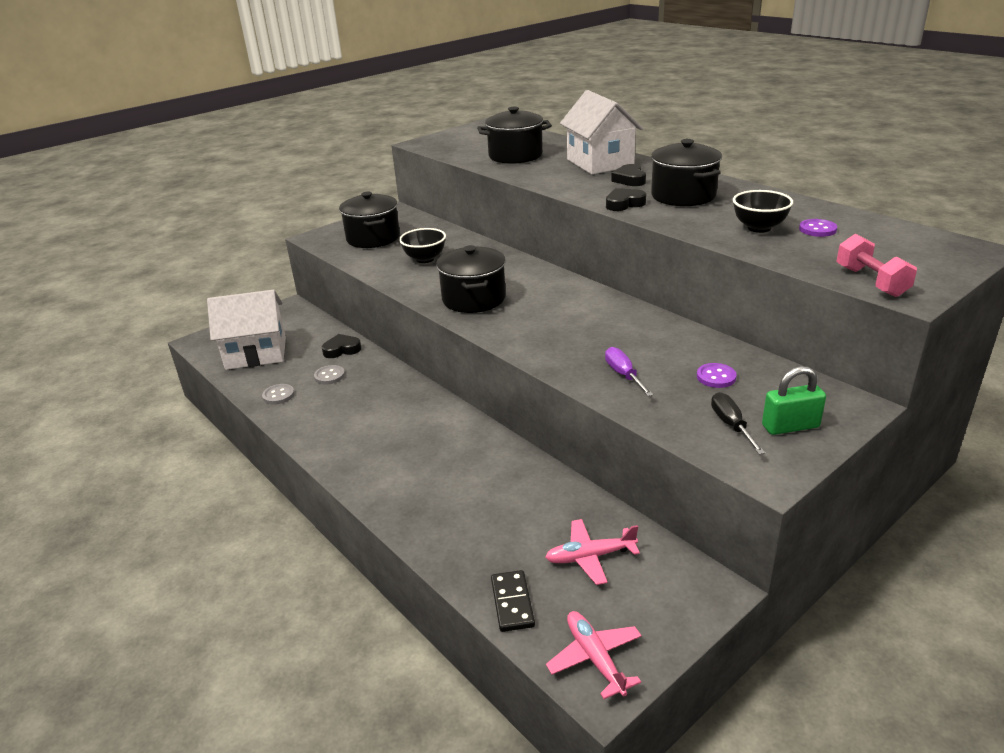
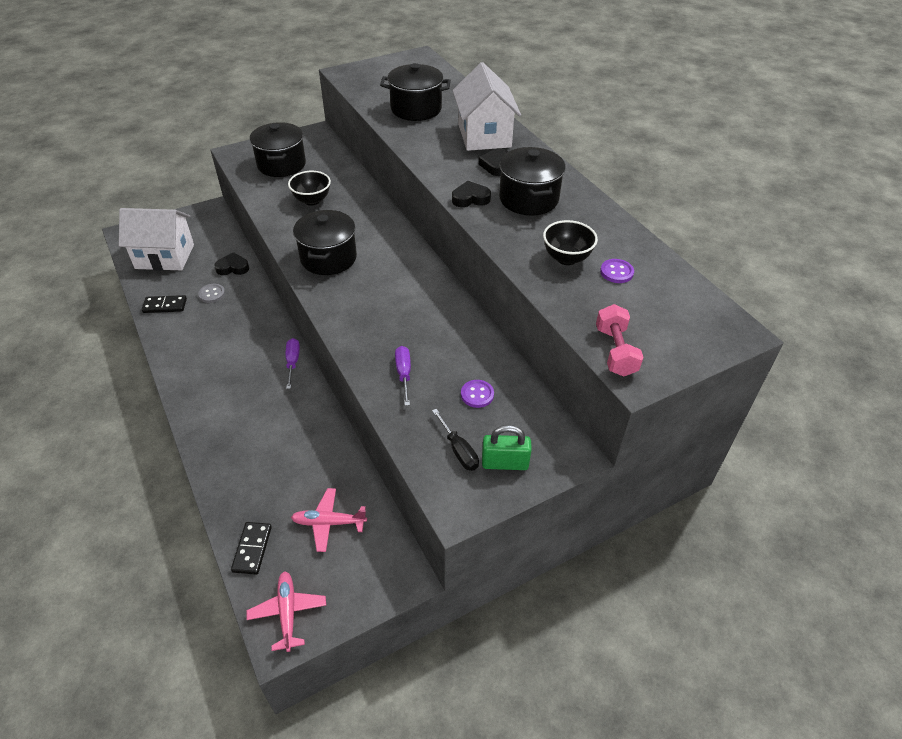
camera: 10 degrees right, 15 degrees up
grey button [262,384,294,405] -> black domino [142,295,187,313]
black screwdriver [711,392,765,454] -> black screwdriver turned 150 degrees clockwise [432,409,479,471]
none -> purple screwdriver [286,338,300,389]

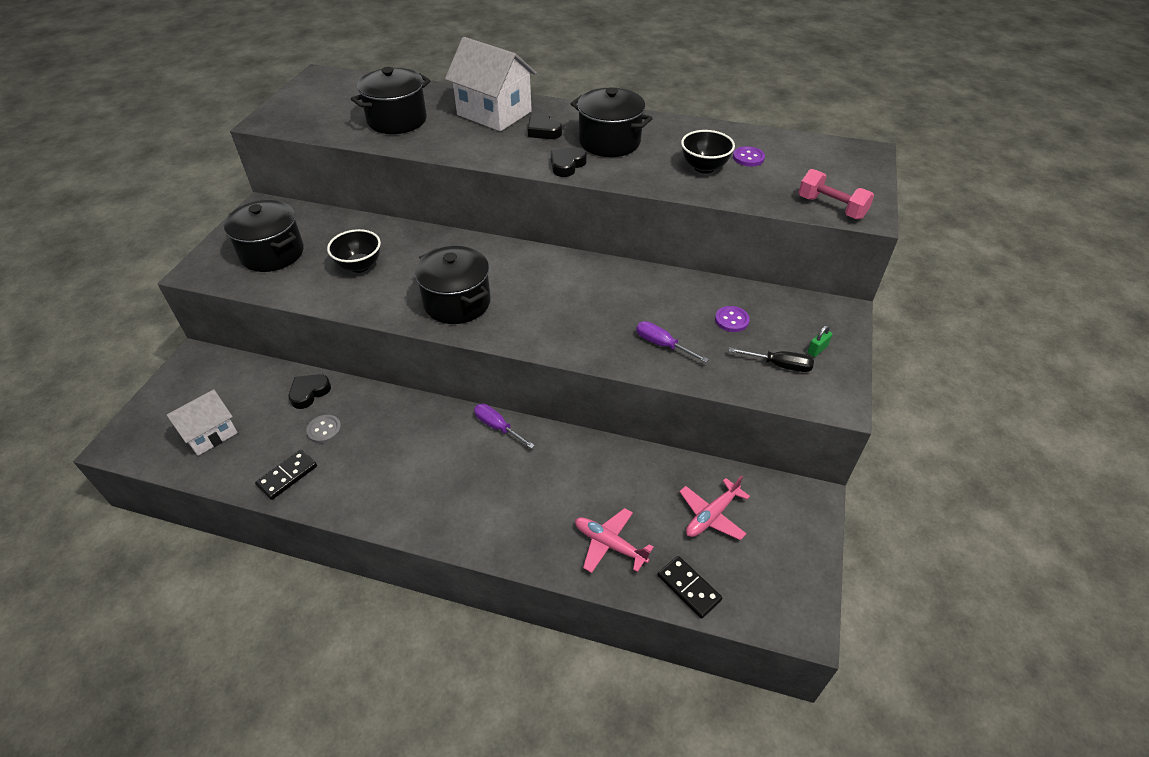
camera: 45 degrees left, 0 degrees up
white house [119,208,194,271] -> white house [166,389,238,456], size x0.63
pink plane [247,571,326,652] -> pink plane moved to [575,508,654,573]
green padlock [482,425,532,470] -> green padlock [807,325,832,357], size x0.55

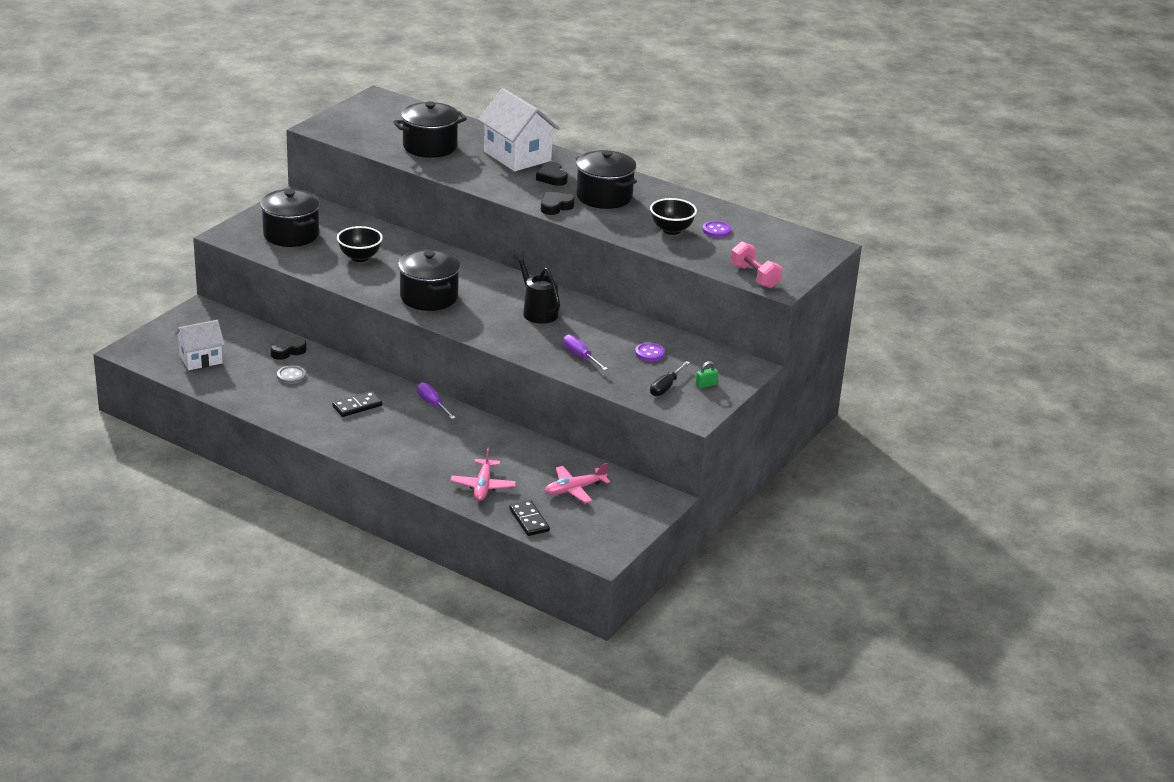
camera: 15 degrees right, 15 degrees down
black domino [255,450,317,500] -> black domino moved to [332,391,382,417]
pink plane [575,508,654,573] -> pink plane turned 135 degrees counterclockwise [450,448,516,501]
black screwdriver [729,348,814,372] -> black screwdriver turned 90 degrees clockwise [650,361,690,396]
none -> black watering can [512,252,560,324]

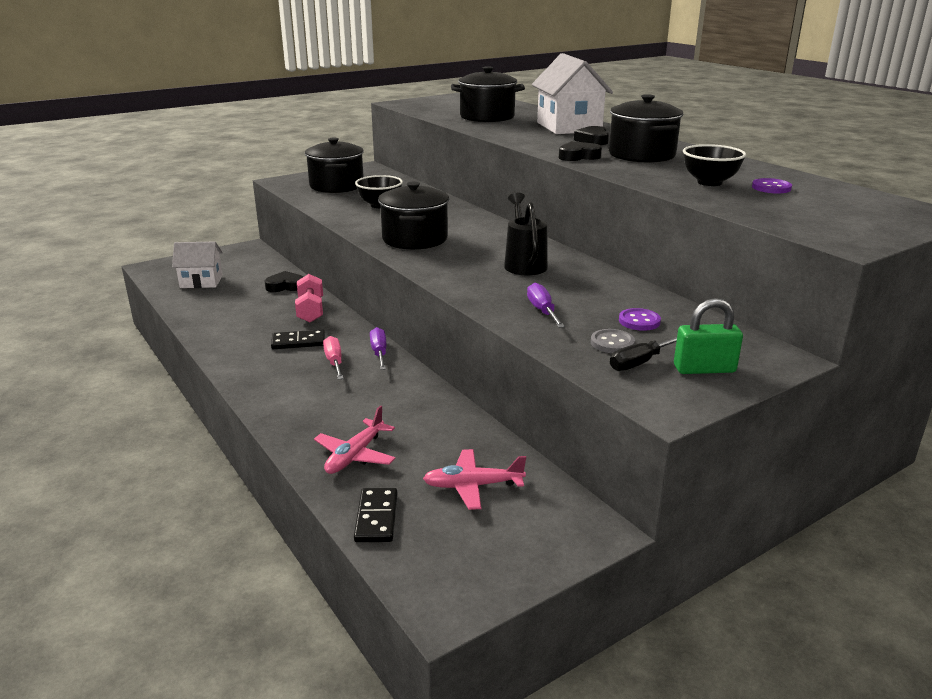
camera: 25 degrees right, 5 degrees down
grey button [277,366,306,384] -> grey button moved to [591,329,635,353]
green padlock [696,361,718,388] -> green padlock [674,298,743,374], size x1.82
pink dumbbell [731,241,782,289] -> pink dumbbell moved to [295,274,323,323]
none -> pink screwdriver [323,336,344,380]

